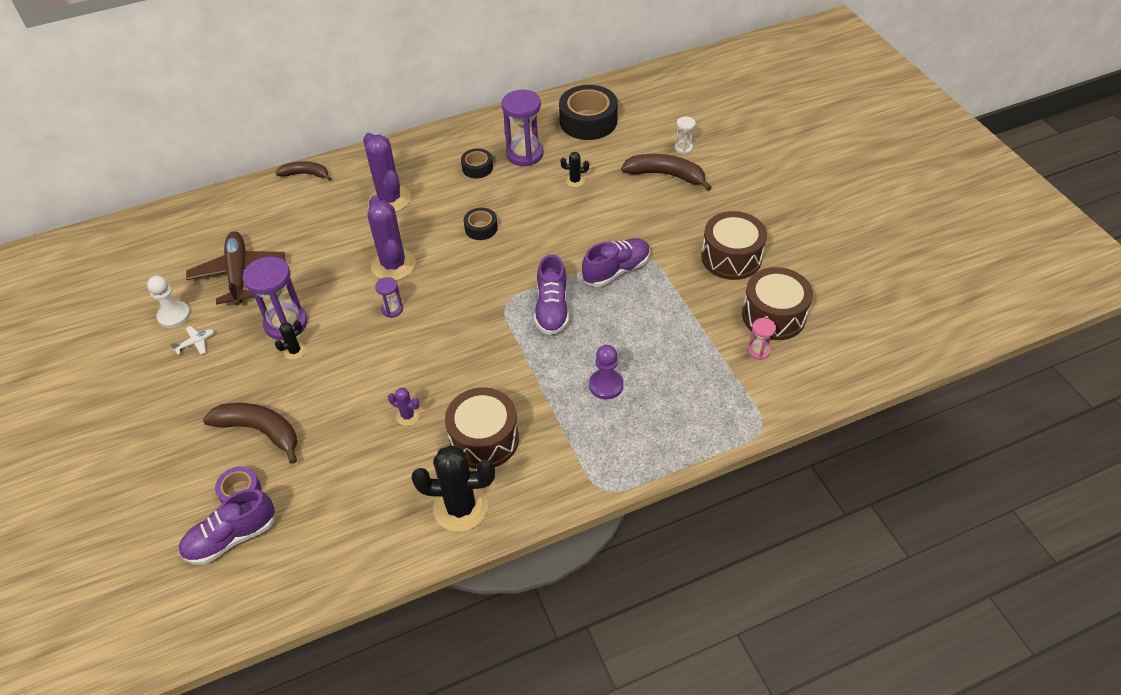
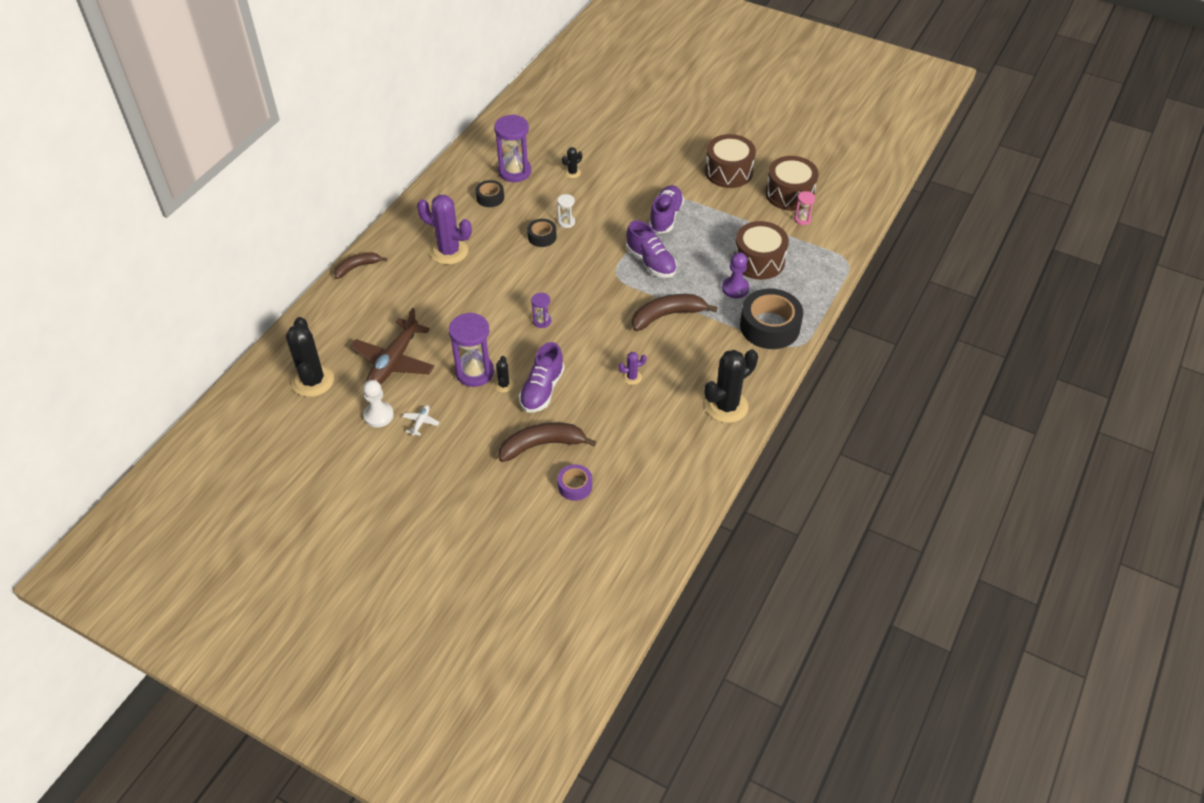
camera: 40 degrees left, 0 degrees up
purple shoe [178,489,275,565] -> purple shoe moved to [519,342,565,413]
brown plane [186,231,285,305] -> brown plane turned 105 degrees counterclockwise [350,308,435,385]
purple cactus [368,195,416,280] -> none
brown drum [445,387,519,469] -> brown drum moved to [734,221,789,280]
black tape [559,85,618,140] -> black tape moved to [740,288,803,349]
brown banana [621,154,712,191] -> brown banana moved to [632,294,718,331]
white hourglass [674,117,696,154] -> white hourglass moved to [557,194,575,228]
none -> black cactus [286,317,334,397]

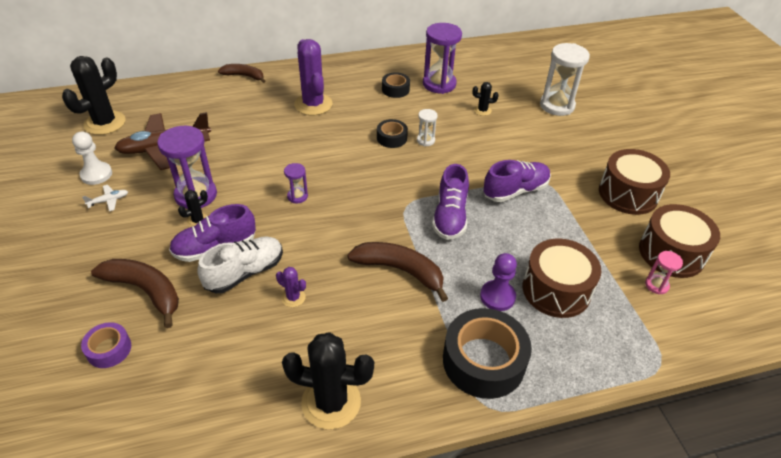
camera: 45 degrees right, 5 degrees down
none -> white shoe [197,236,283,293]
none -> white hourglass [540,43,590,116]

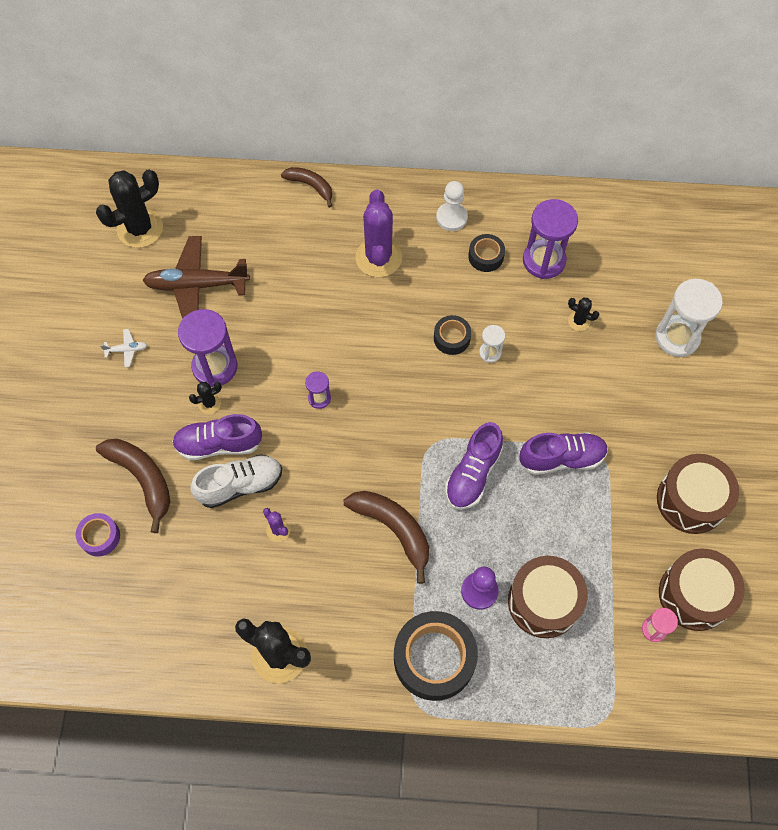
camera: 20 degrees right, 20 degrees up
white pawn [72,132,112,185] -> white pawn moved to [436,181,468,231]

